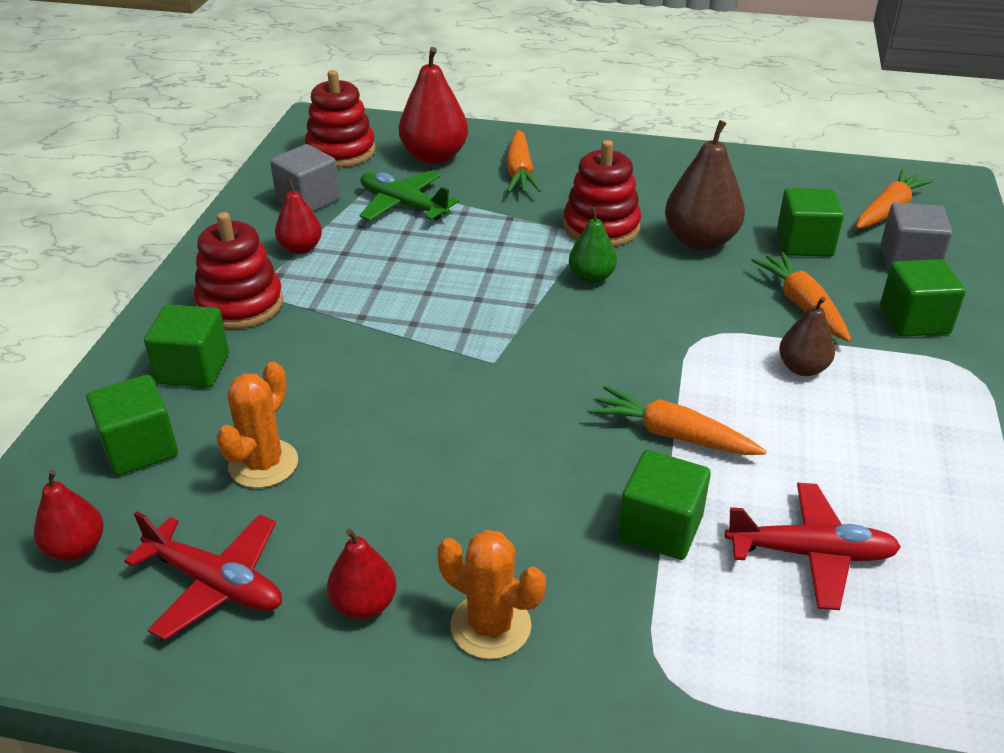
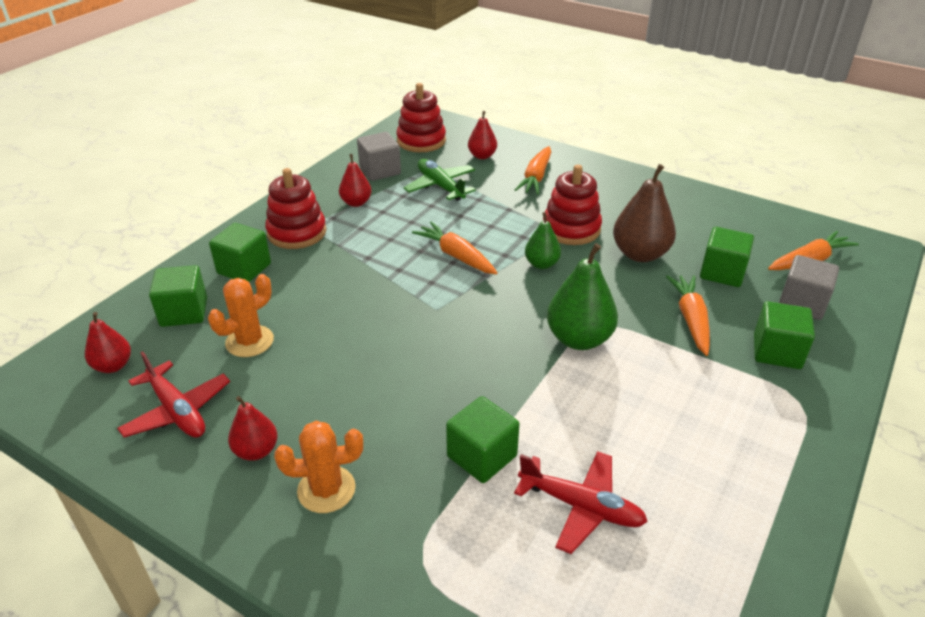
camera: 20 degrees right, 0 degrees up
red pear [399,47,468,164] -> red pear [468,111,497,159], size x0.59
orange cactus [437,530,546,659] -> orange cactus turned 60 degrees counterclockwise [274,421,363,513]
orange carrot [589,386,767,455] -> orange carrot moved to [412,221,498,275]
brown pear [779,297,835,376] -> none
none -> green pear [547,243,618,350]

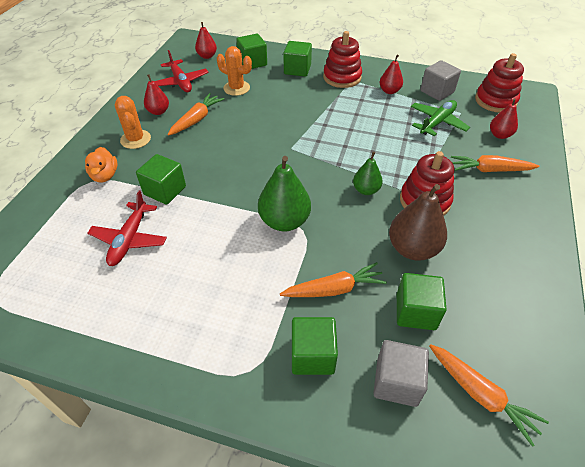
camera: 75 degrees right, 10 degrees up
red plane [117,351,230,438] -> red plane turned 60 degrees counterclockwise [154,50,208,92]
orange carrot [412,221,498,275] -> orange carrot moved to [167,93,224,136]
none -> orange duck [85,147,117,182]

